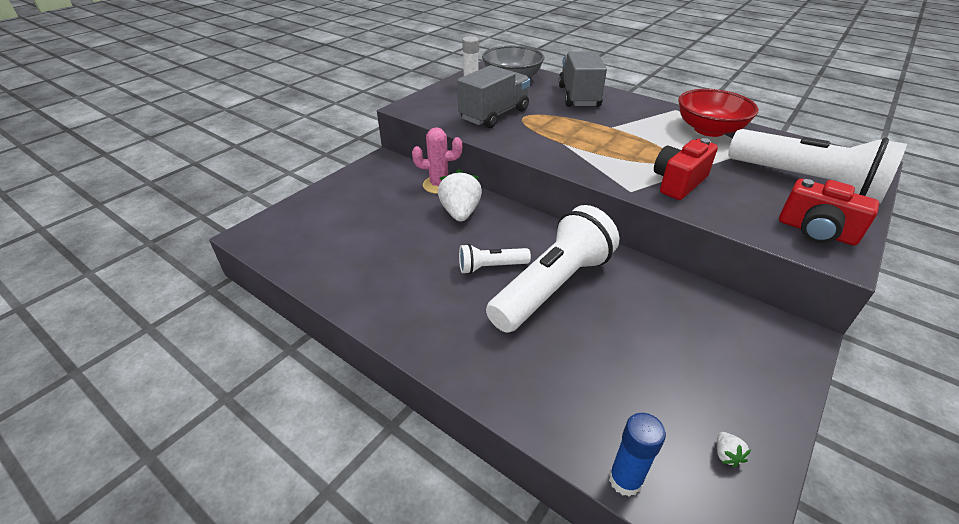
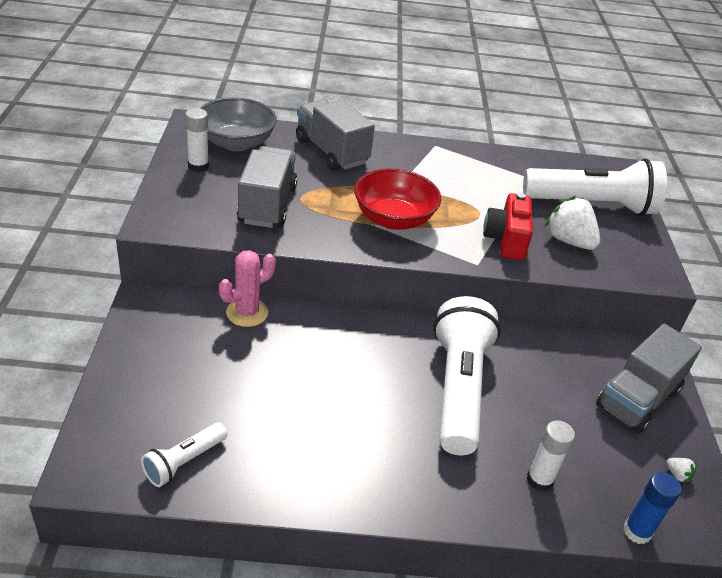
camera: 40 degrees left, 0 degrees up
white strawberry [438,169,482,222] -> white strawberry moved to [545,196,600,250]
white flashlight [459,244,531,274] -> white flashlight moved to [141,423,227,487]
red bowl [678,89,758,137] -> red bowl moved to [354,168,441,230]
red camera [779,179,879,245] -> none
none -> white glue stick [527,420,575,492]
none -> grey truck [596,324,702,433]

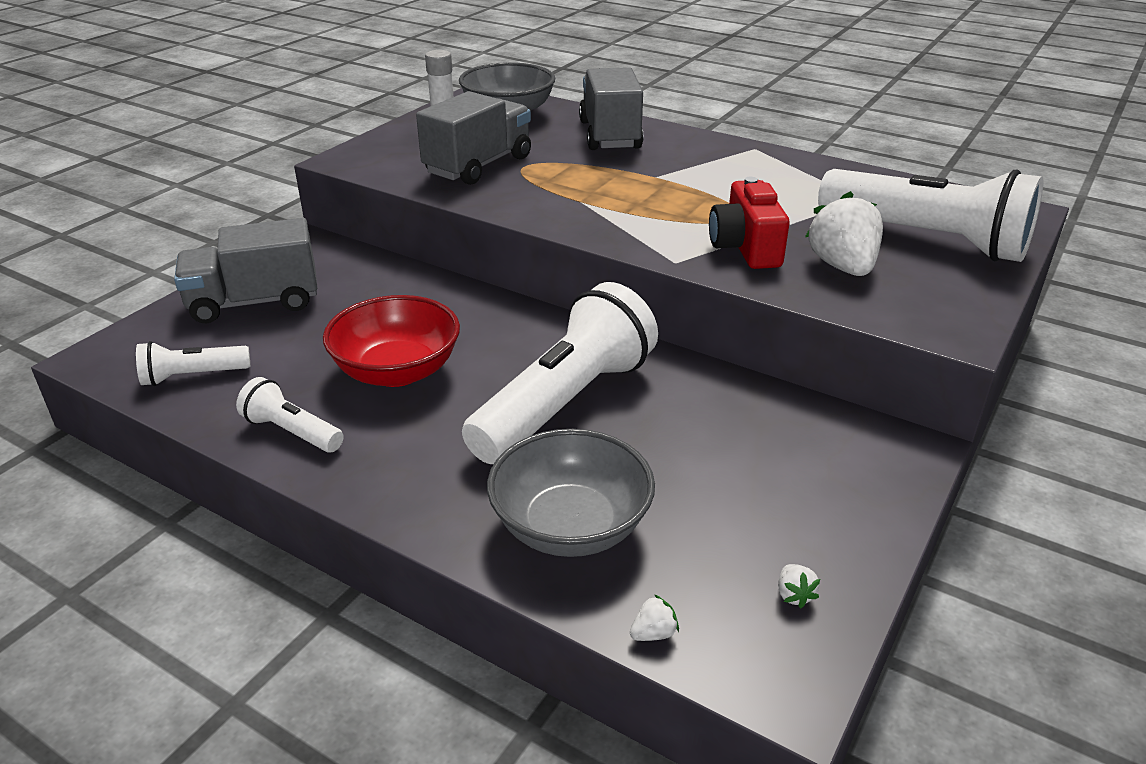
camera: 35 degrees right, 5 degrees down
pink cactus [219,250,276,327] -> none
red bowl [354,168,441,230] -> red bowl moved to [323,295,460,387]
red camera [483,193,533,261] -> red camera turned 45 degrees counterclockwise [709,177,790,269]
white glue stick [527,420,575,492] -> grey bowl [487,429,655,557]
grey truck [596,324,702,433] -> grey truck moved to [174,218,317,323]
blue glue stick [624,472,681,544] -> white strawberry [630,594,679,641]
none -> white flashlight [236,377,344,453]

